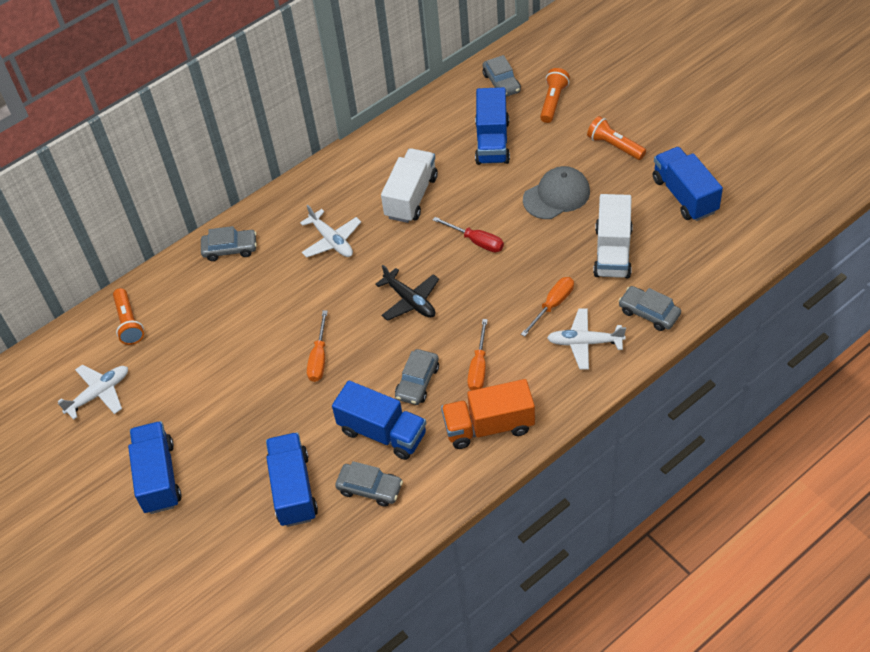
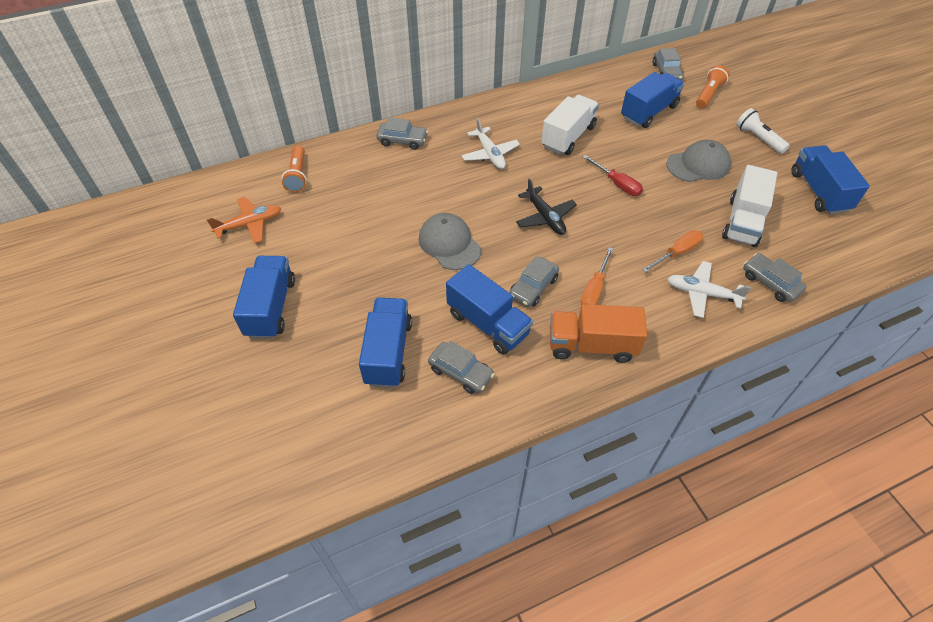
camera: 10 degrees right, 0 degrees up
white plane [58,364,128,420] -> orange plane [207,197,281,243]
orange screwdriver [307,310,328,382] -> grey cap [419,213,481,270]
blue truck [475,87,510,165] -> blue truck turned 150 degrees counterclockwise [621,72,684,128]
orange flashlight [587,116,646,160] -> white flashlight [736,108,790,154]

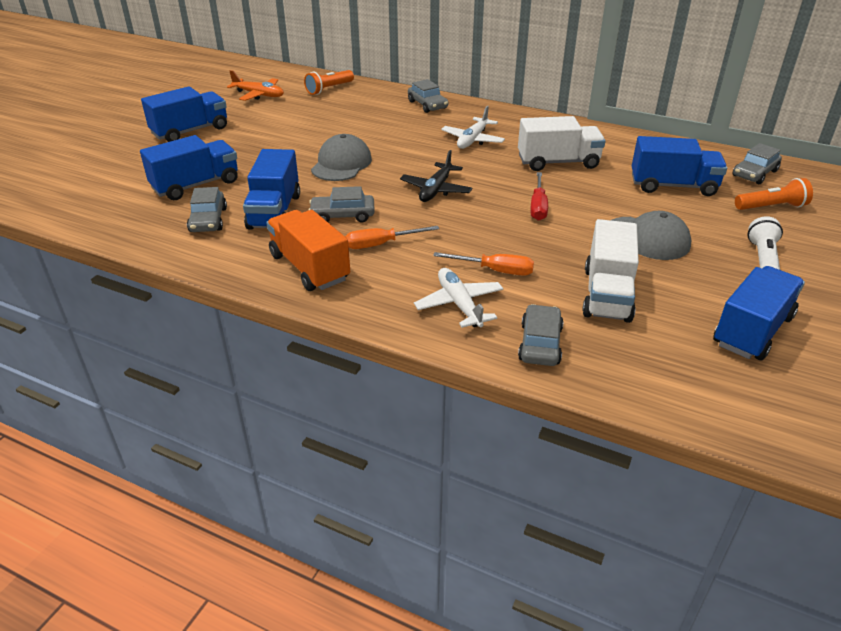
camera: 50 degrees right, 15 degrees down
white truck [722,165,777,247] -> white truck turned 60 degrees counterclockwise [582,219,639,323]

